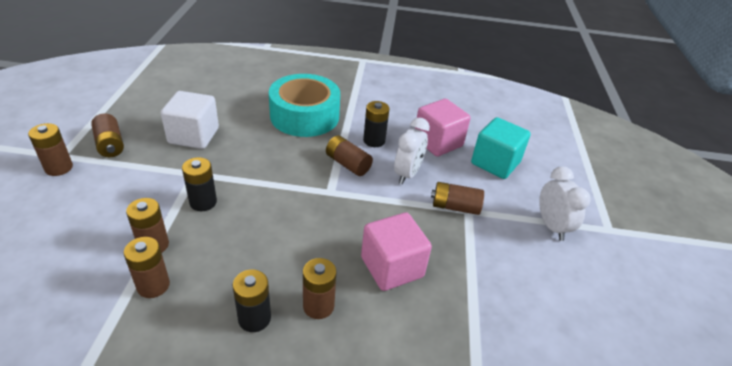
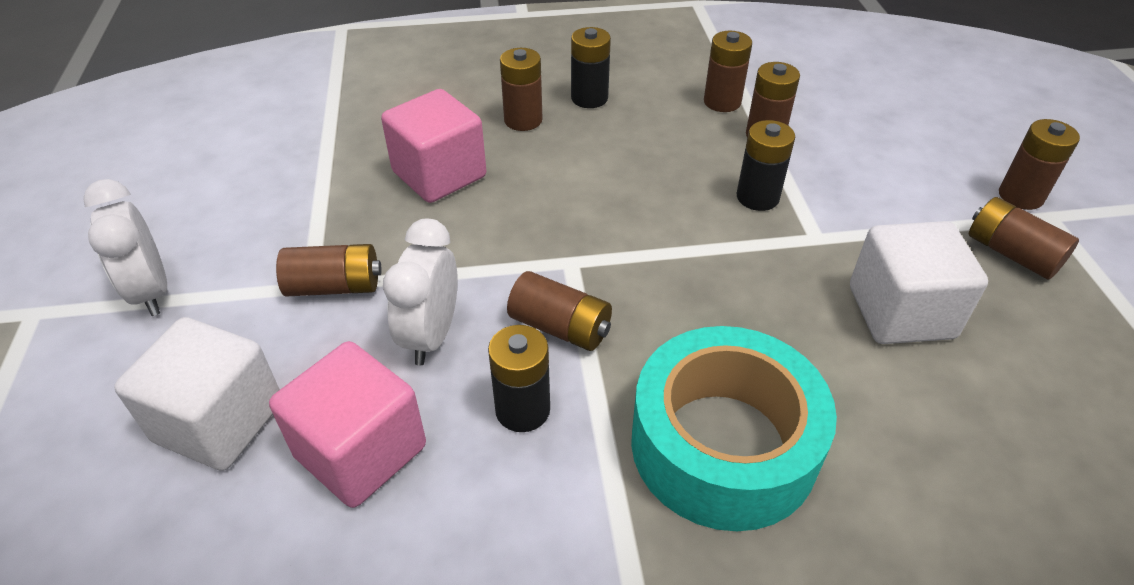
camera: 170 degrees right, 5 degrees up
turquoise cube [471,117,531,179] -> white cube [114,317,280,471]

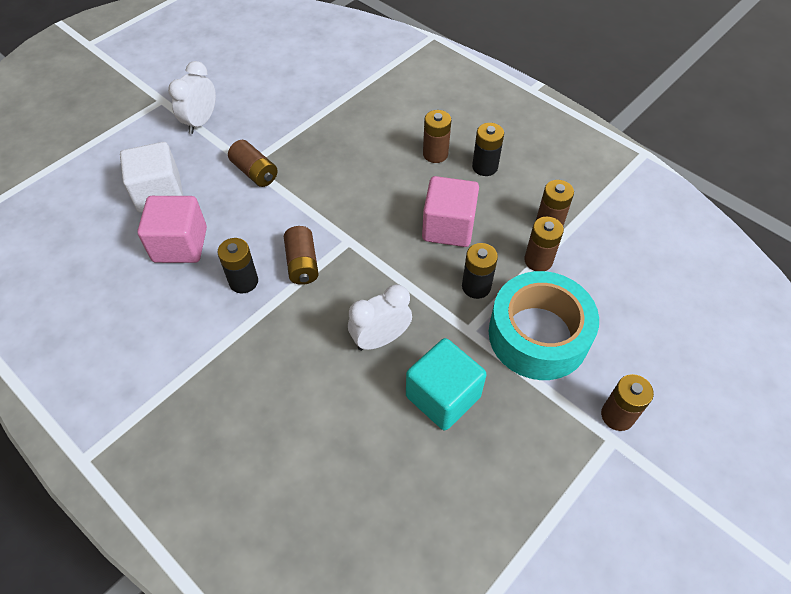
camera: 50 degrees right, 10 degrees up
pink cube [381,89,486,203] -> pink cube moved to [422,176,479,247]
white clock [383,219,458,365] -> white clock moved to [348,284,412,351]
turquoise tape [631,326,837,531] -> turquoise tape moved to [489,271,599,380]
white cube [850,221,988,344] -> turquoise cube [406,338,487,430]
brown battery [969,197,1079,280] -> none

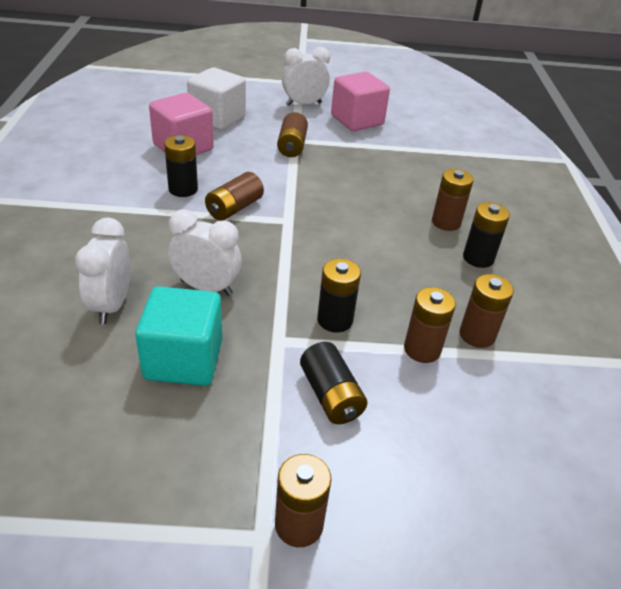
camera: 45 degrees right, 15 degrees down
pink cube [422,176,479,247] -> pink cube moved to [331,72,390,131]
turquoise tape [489,271,599,380] -> black battery [300,342,367,424]
none -> white clock [75,217,130,324]

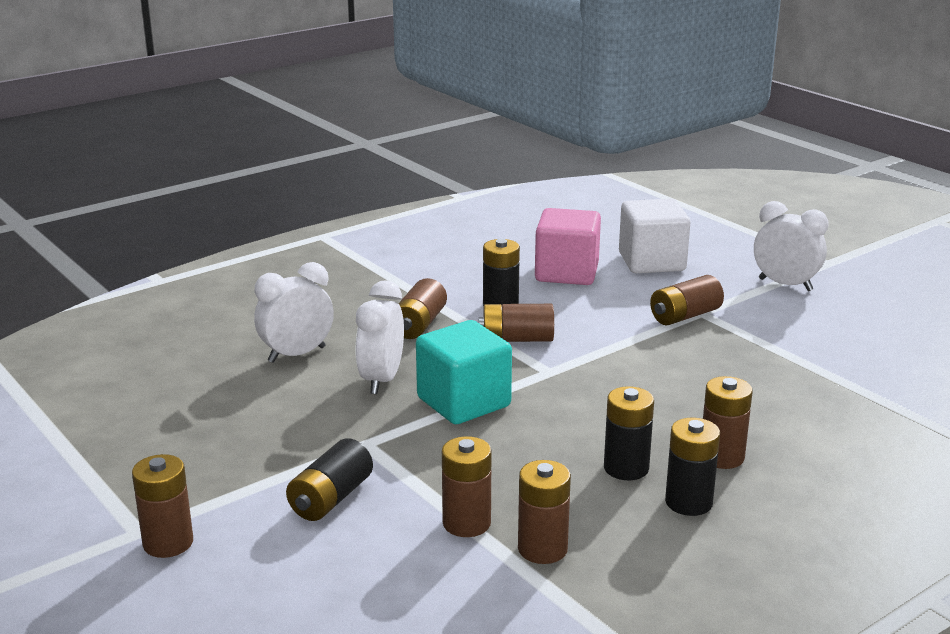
camera: 55 degrees right, 15 degrees down
turquoise cube [135,286,222,386] -> turquoise cube moved to [416,320,512,424]
white clock [168,210,242,296] -> white clock turned 150 degrees counterclockwise [356,280,404,394]
black battery [317,258,361,333] -> black battery moved to [604,386,654,480]
pink cube [331,72,390,131] -> none
none -> brown battery [398,278,447,339]

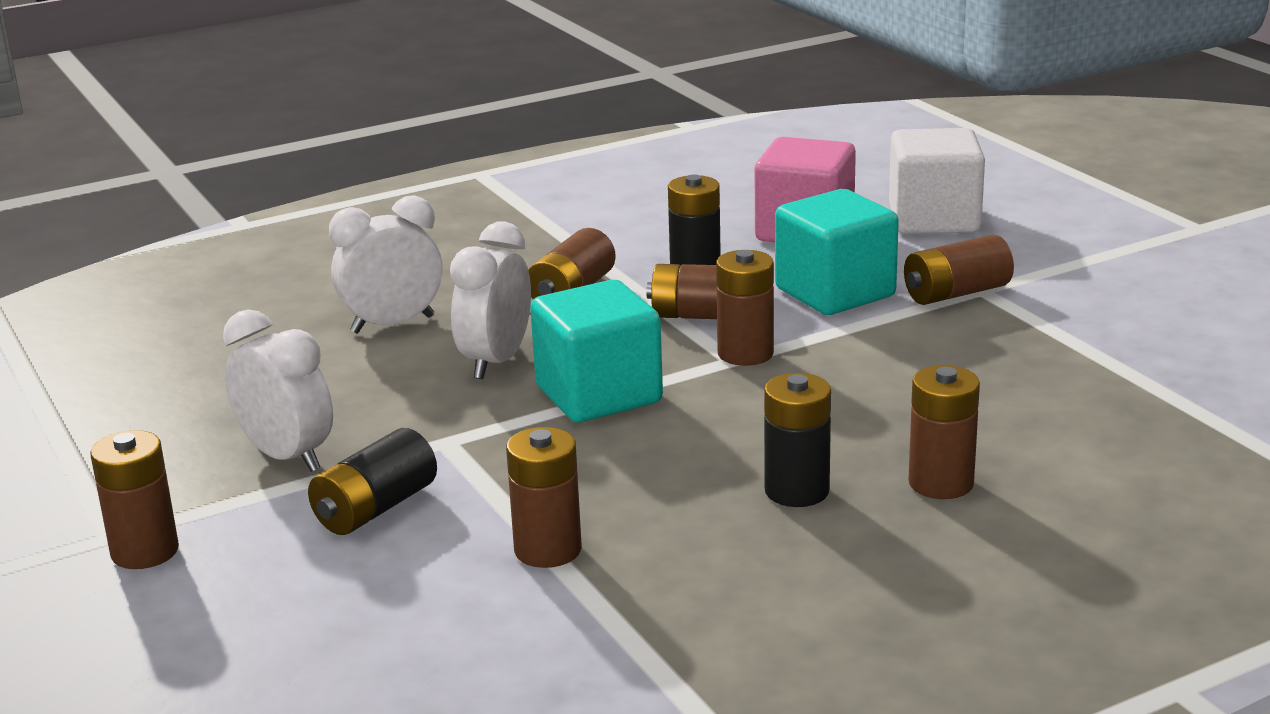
camera: 10 degrees right, 0 degrees up
brown battery [518,460,571,564] -> brown battery moved to [716,250,774,366]
black battery [665,418,720,516] -> none
white clock [754,201,829,291] -> white clock moved to [223,309,333,472]
none -> turquoise cube [775,189,899,315]

